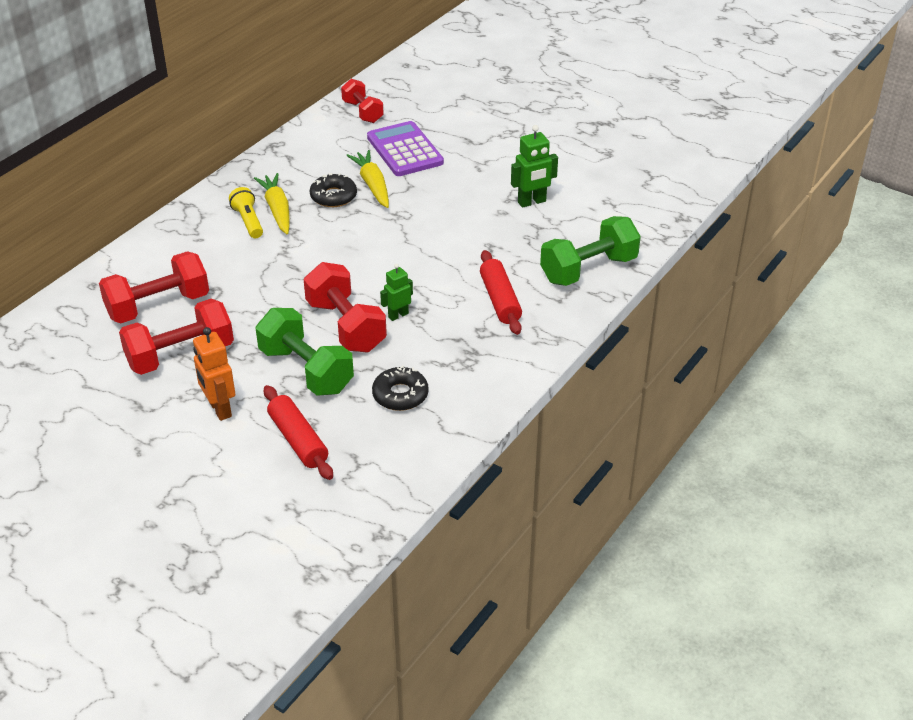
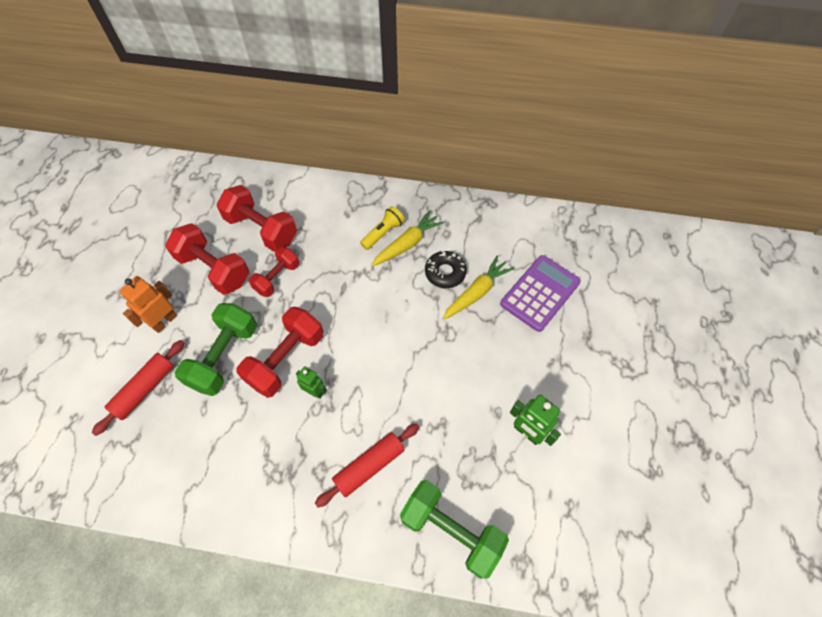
camera: 65 degrees right, 20 degrees up
red dumbbell [341,79,384,123] -> red dumbbell moved to [249,247,299,297]
black donut [372,366,429,411] -> none

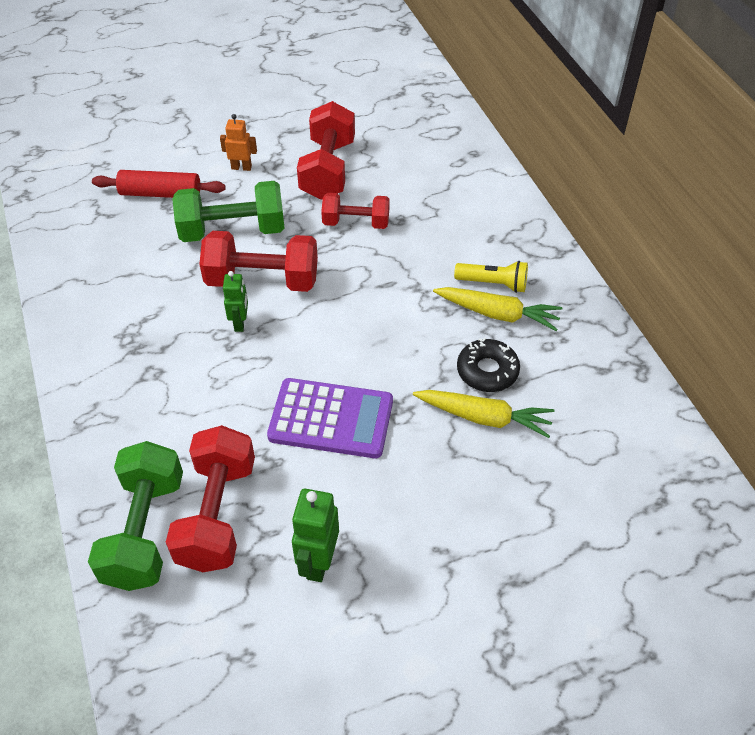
camera: 60 degrees right, 10 degrees down
orange robot [119,276,177,333] -> orange robot [220,114,257,171], size x0.66
red dumbbell [217,185,297,252] -> red dumbbell moved to [166,425,255,572]
red rolling pin [315,423,420,508] -> none
purple calculator [500,255,581,332] -> purple calculator moved to [267,378,393,458]

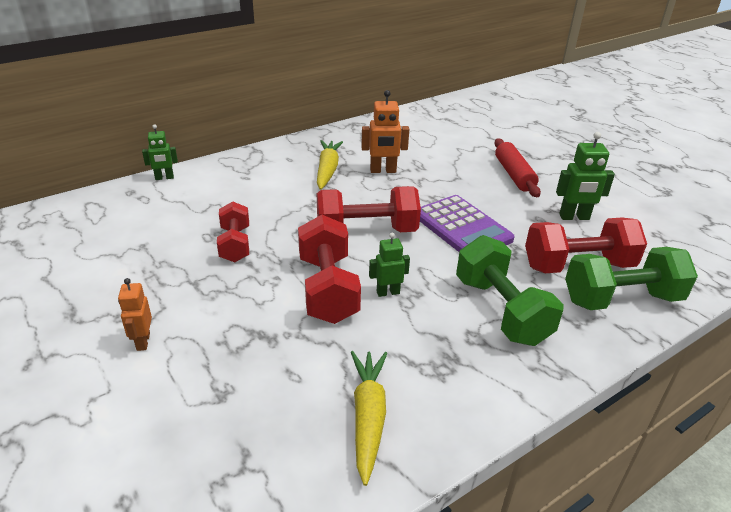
camera: 105 degrees left, 15 degrees down
red rolling pin [92,170,226,198] -> red rolling pin moved to [495,139,541,197]
green dumbbell [172,181,284,242] -> green dumbbell moved to [456,235,564,346]
purple calculator [267,378,393,458] -> purple calculator turned 150 degrees clockwise [420,195,515,252]
red dumbbell [297,101,355,200] -> red dumbbell moved to [317,186,421,232]
yellow carrot [413,390,555,438] -> yellow carrot moved to [351,351,387,486]
yellow flashlight [454,261,528,293] -> none
black donut [457,337,520,392] -> orange robot [361,90,409,173]
none -> green robot [142,124,178,180]

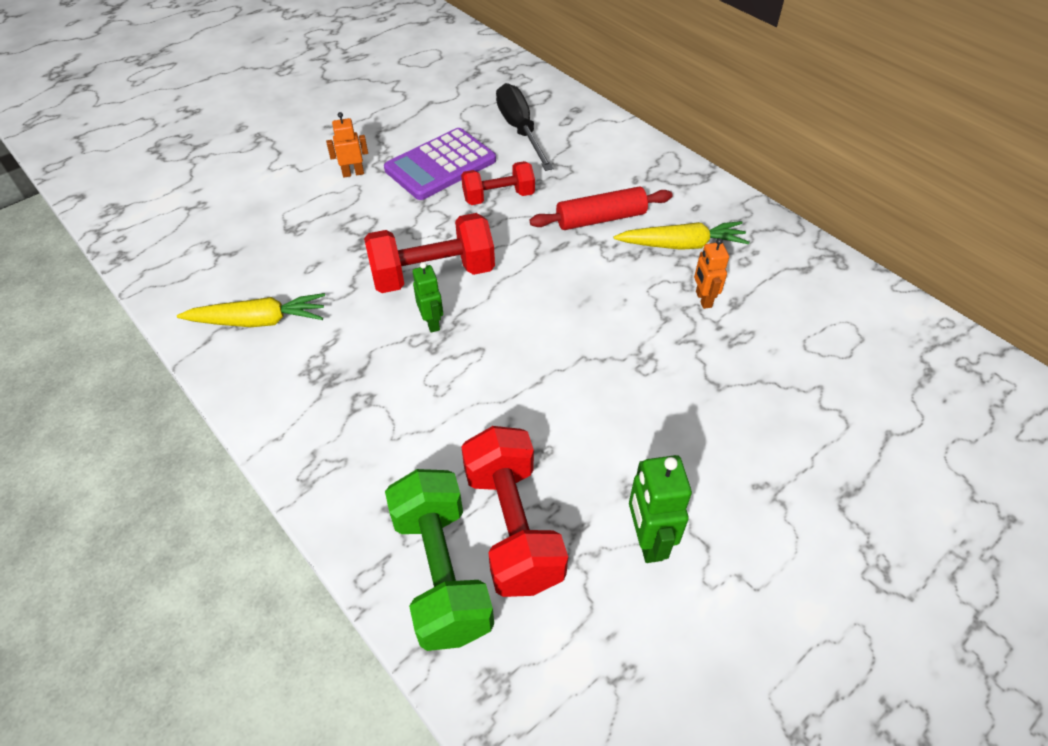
camera: 85 degrees right, 15 degrees up
green robot [142,124,178,180] -> none
red dumbbell [317,186,421,232] -> none
orange robot [361,90,409,173] -> orange robot [694,238,729,309], size x0.66
purple calculator [420,195,515,252] -> purple calculator moved to [384,128,496,200]
green dumbbell [456,235,564,346] -> none
red rolling pin [495,139,541,197] -> red rolling pin moved to [530,187,673,230]
none -> black screwdriver [496,83,553,171]

